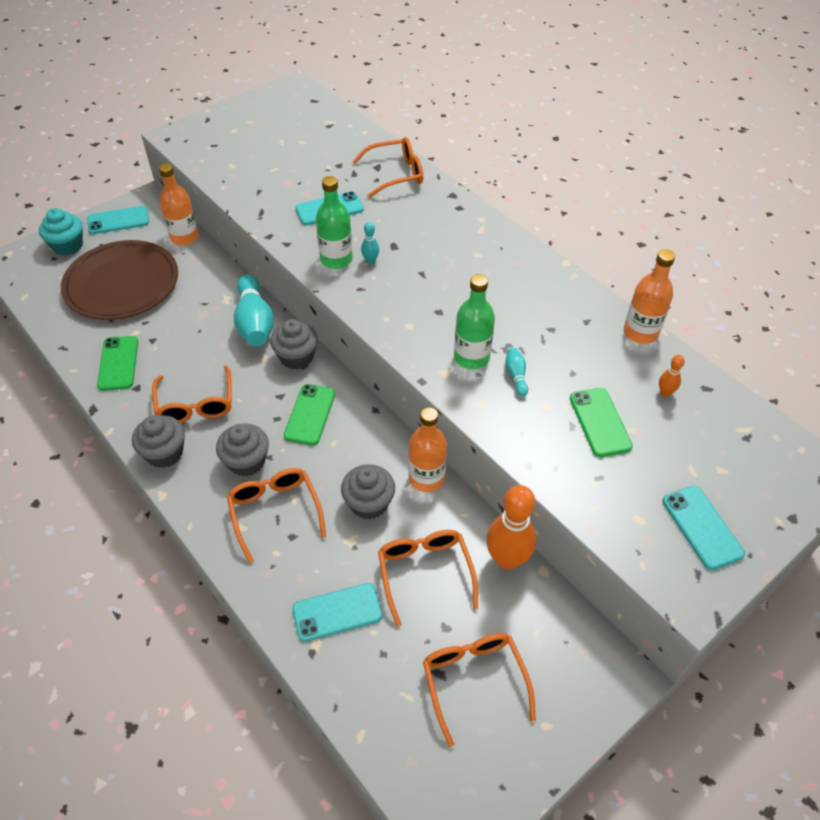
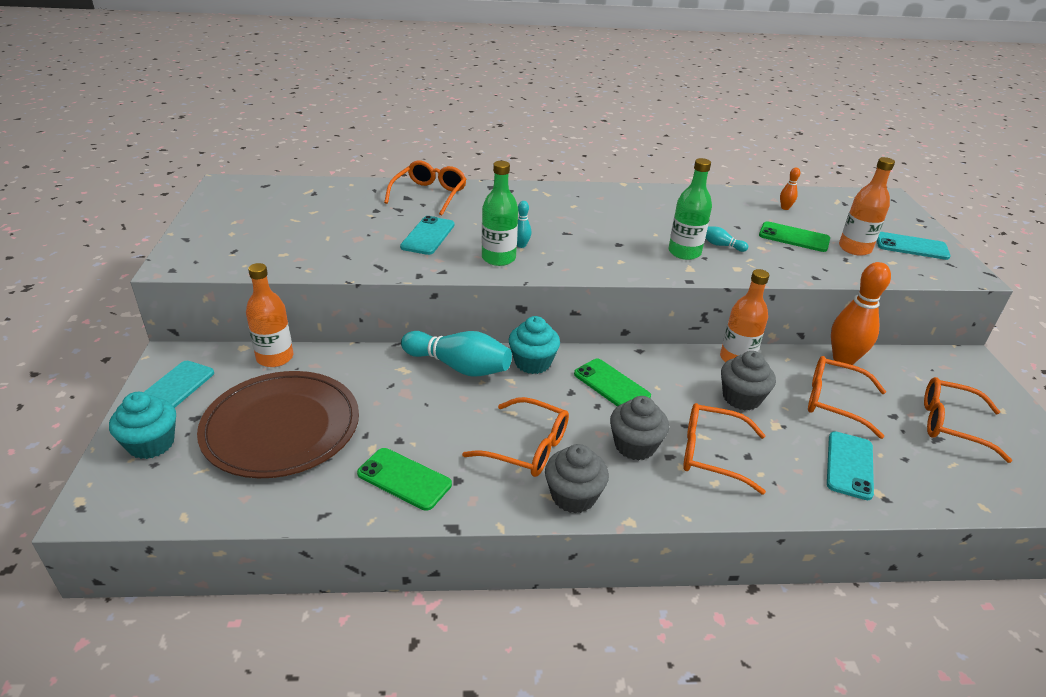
camera: 55 degrees left, 15 degrees down
grey cupcake [270,319,318,369] -> turquoise cupcake [509,316,560,374]
orange bottle [624,249,675,344] -> orange bottle moved to [839,157,895,256]

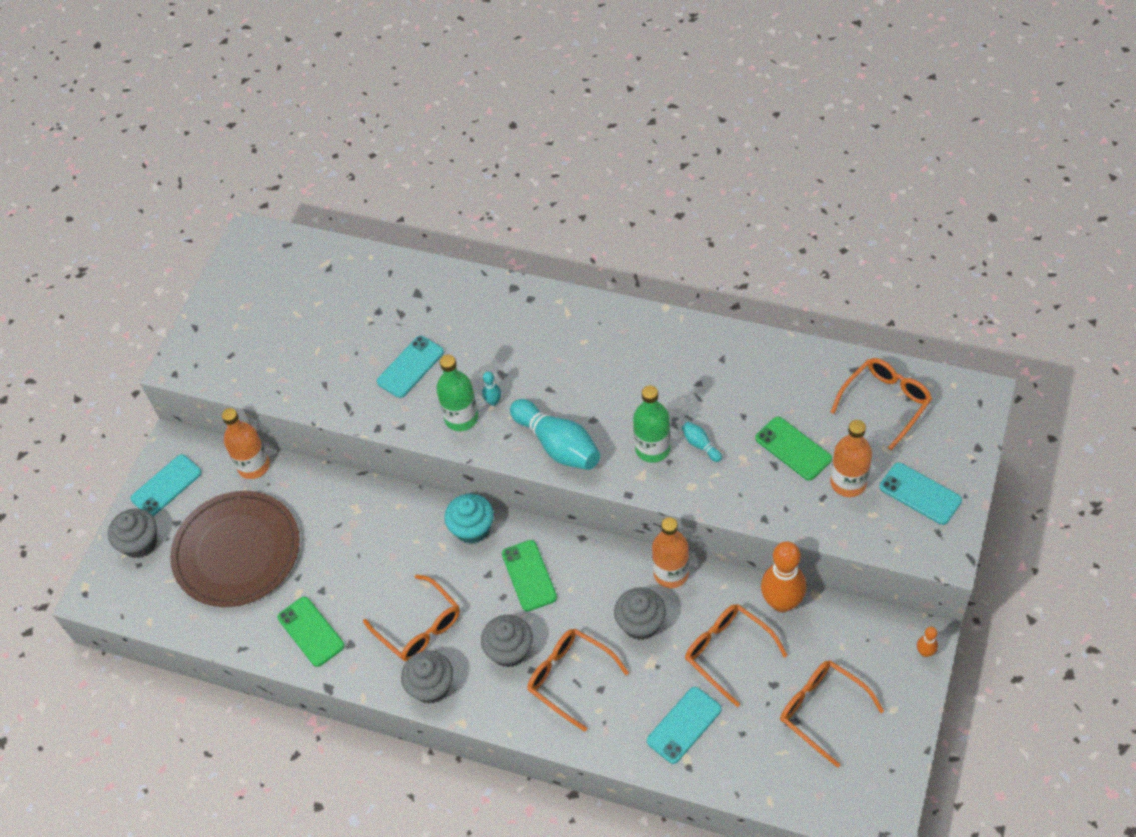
camera: 30 degrees right, 20 degrees up
turquoise cupcake [109,392,176,459] -> grey cupcake [108,508,157,558]
orange glasses [384,160,466,215] -> orange glasses moved to [831,358,932,450]
turquoise bowling pin [401,331,512,376] -> turquoise bowling pin moved to [510,399,600,470]
orange bowling pin [780,167,800,210] -> orange bowling pin moved to [917,627,938,657]

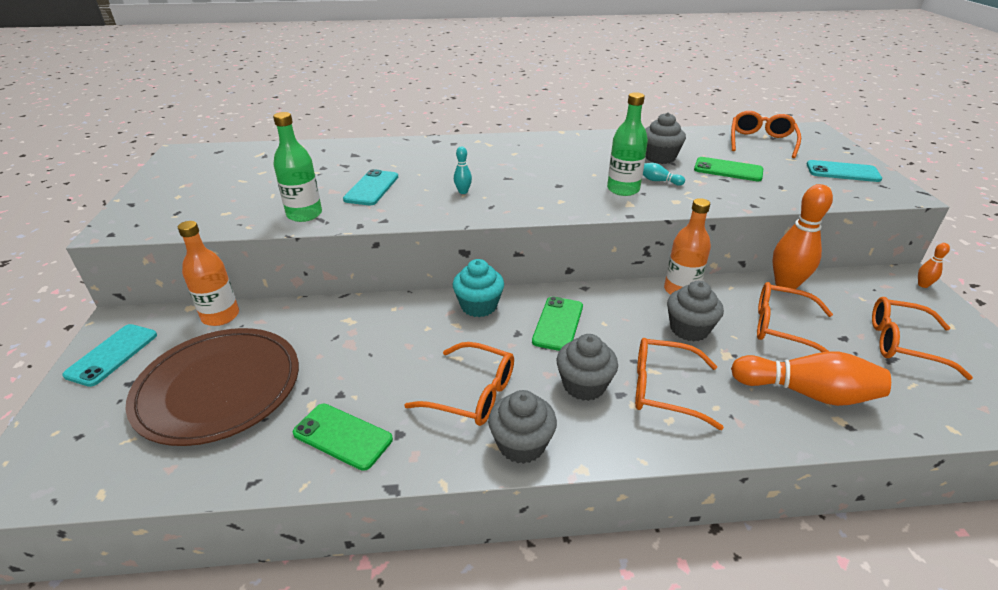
camera: 30 degrees left, 20 degrees down
grey cupcake [108,508,157,558] -> grey cupcake moved to [645,112,686,164]
green bottle [436,355,478,431] -> green bottle moved to [273,112,322,222]
green phone [502,540,557,612] -> green phone turned 60 degrees clockwise [532,296,583,351]
turquoise bowling pin [510,399,600,470] -> none
turquoise phone [647,687,722,764] -> orange bowling pin [731,351,891,406]
orange bottle [830,420,872,497] -> none

